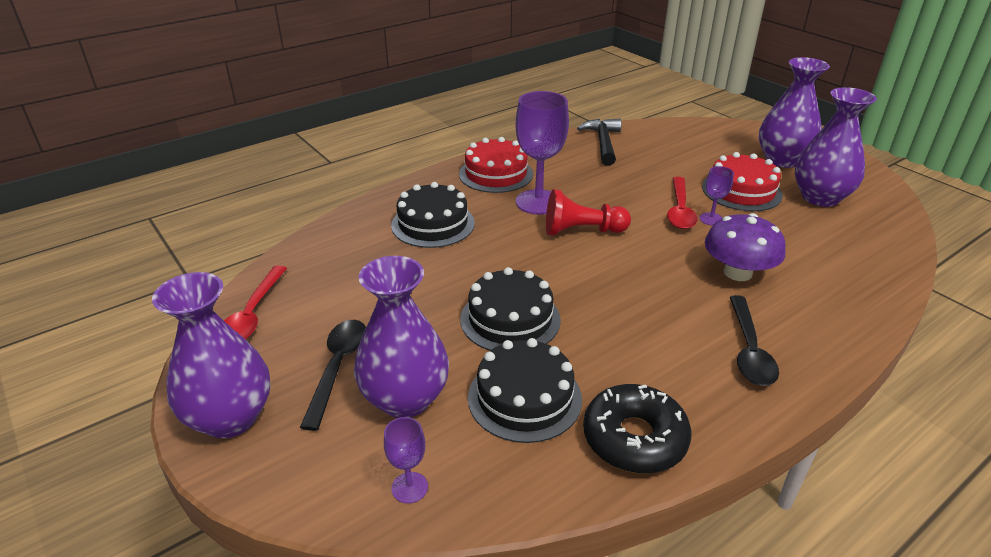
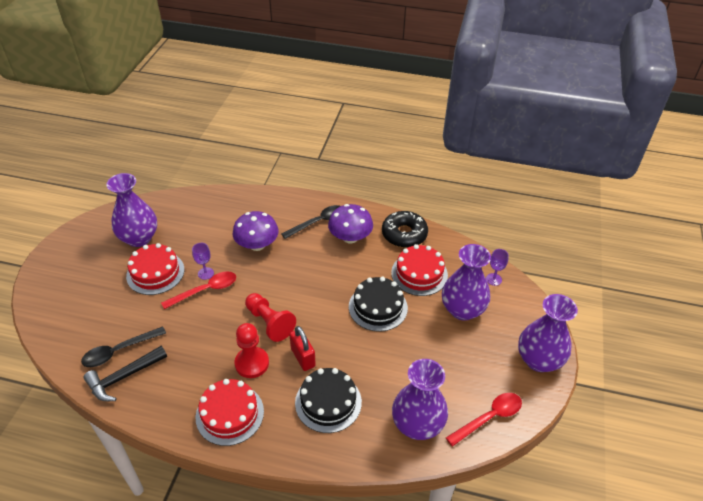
camera: 130 degrees left, 10 degrees up
black spoon [300,320,366,431] -> black spoon moved to [81,326,166,367]
black cake [468,338,582,443] -> red cake [391,244,448,296]
purple goblet [516,91,569,215] -> red pawn [234,323,269,378]
purple vase [759,57,830,168] -> purple vase moved to [392,359,448,440]
none -> red padlock [289,326,316,371]
none -> purple mushroom [328,204,373,243]

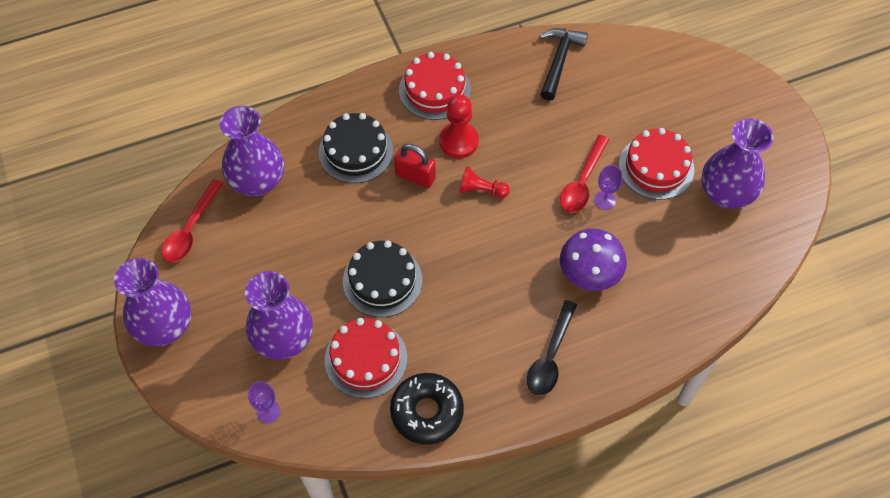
camera: 145 degrees right, 15 degrees up
black spoon [81,326,166,367] -> none
red pawn [245,293,296,342] -> red pawn [459,166,510,198], size x0.66
purple mushroom [328,204,373,243] -> none

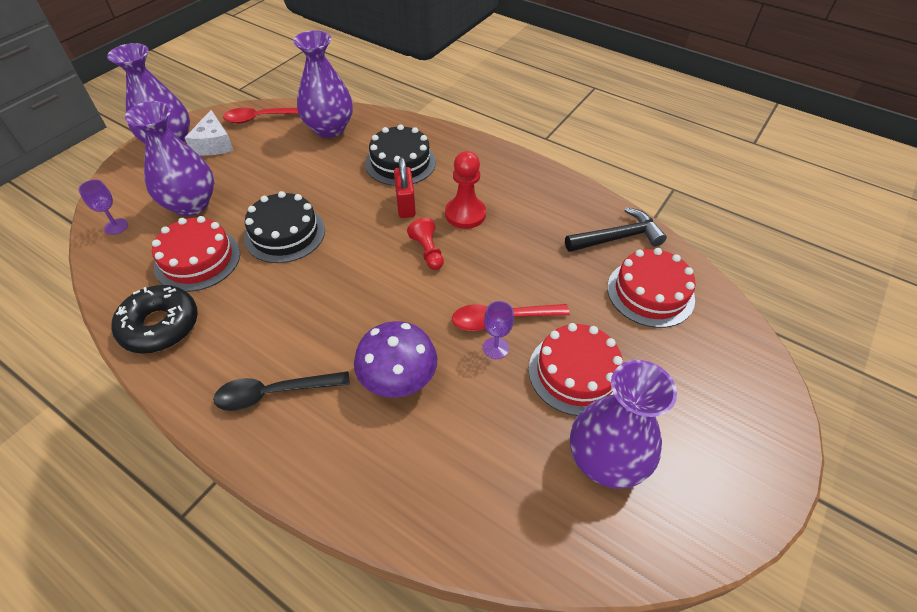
camera: 55 degrees right, 10 degrees down
red cake [399,52,471,120] -> red cake moved to [607,248,696,328]
none -> white cheese [185,110,234,156]

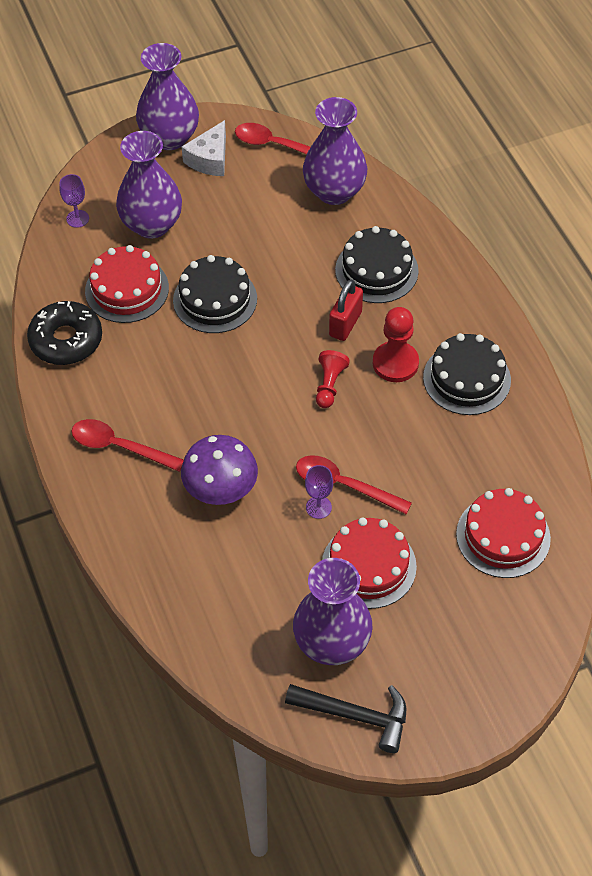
camera: 35 degrees right, 5 degrees up
black spoon [213,371,350,411] -> red spoon [72,419,184,472]
black hammer [565,208,667,252] -> black hammer moved to [285,684,406,753]
none -> black cake [423,333,511,415]

